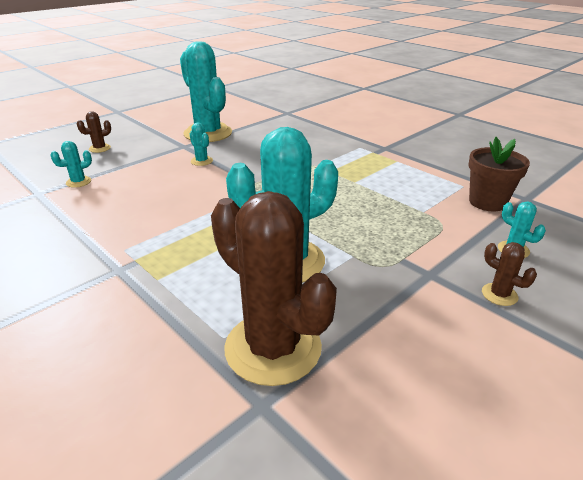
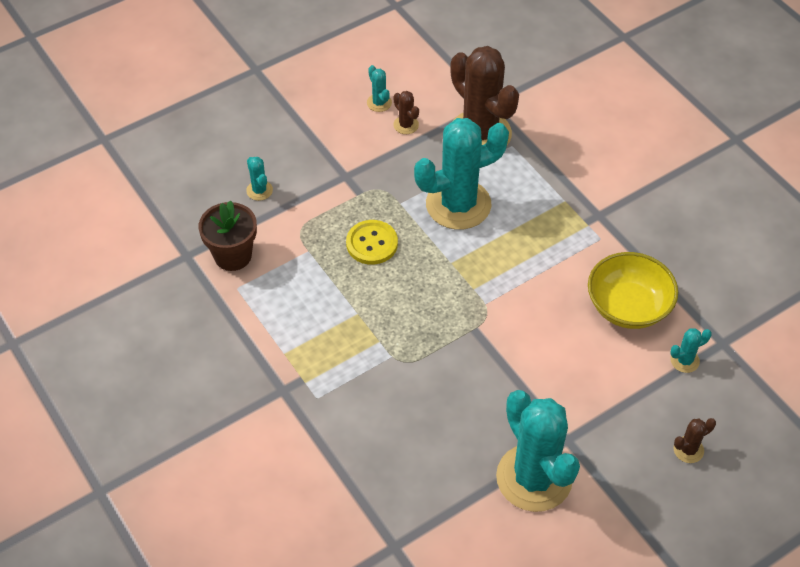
camera: 170 degrees left, 20 degrees up
turquoise cactus [190,123,213,166] -> turquoise cactus moved to [367,65,392,112]
brown cactus [482,242,537,306] -> brown cactus moved to [393,91,419,134]
none -> yellow button [346,220,398,265]
none -> yellow bowl [588,252,678,329]

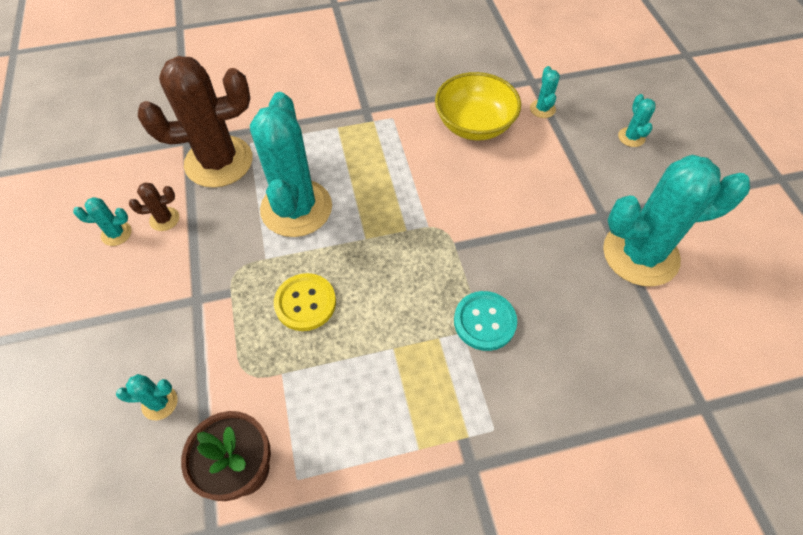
camera: 70 degrees left, 5 degrees up
brown cactus [674,418,716,463] -> turquoise cactus [618,94,656,147]
none -> turquoise button [454,291,517,351]

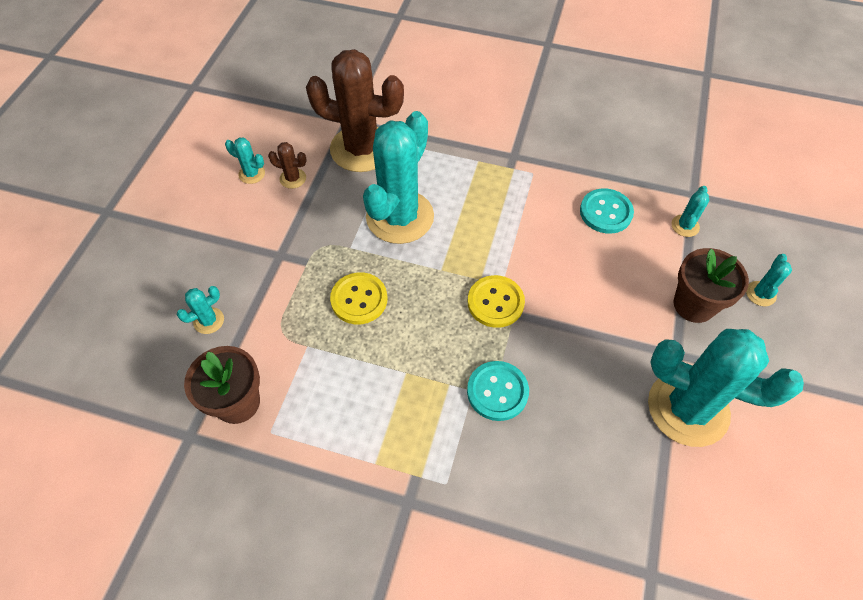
camera: 30 degrees right, 0 degrees up
turquoise cactus [116,374,178,420] -> turquoise cactus turned 60 degrees counterclockwise [177,286,224,334]
yellow bowl [435,72,521,140] -> turquoise button [580,188,634,234]
none -> yellow button [468,275,525,328]
none -> brown flower pot [674,248,749,323]

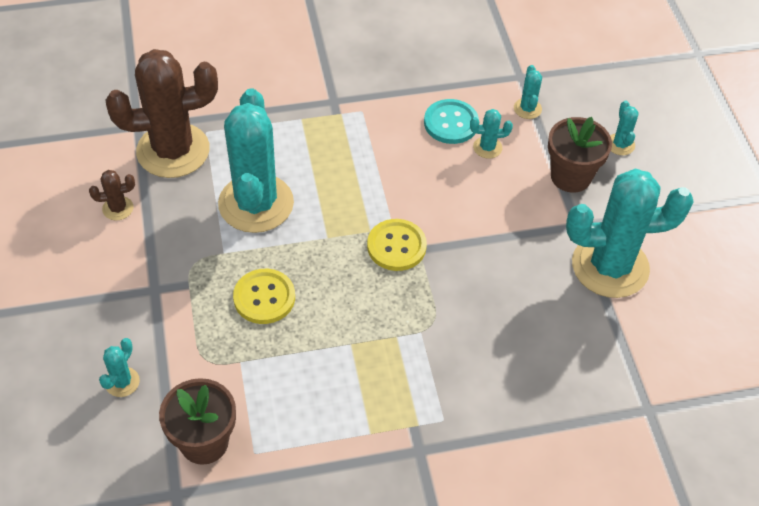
camera: 30 degrees left, 5 degrees down
turquoise cactus [225,138,265,184] -> turquoise cactus moved to [470,109,513,159]
turquoise button [467,361,529,421] -> none

